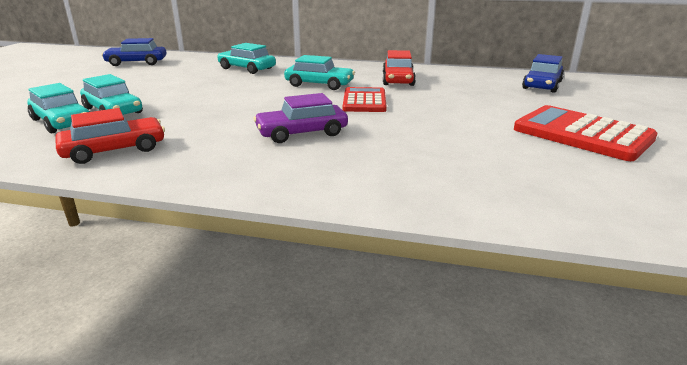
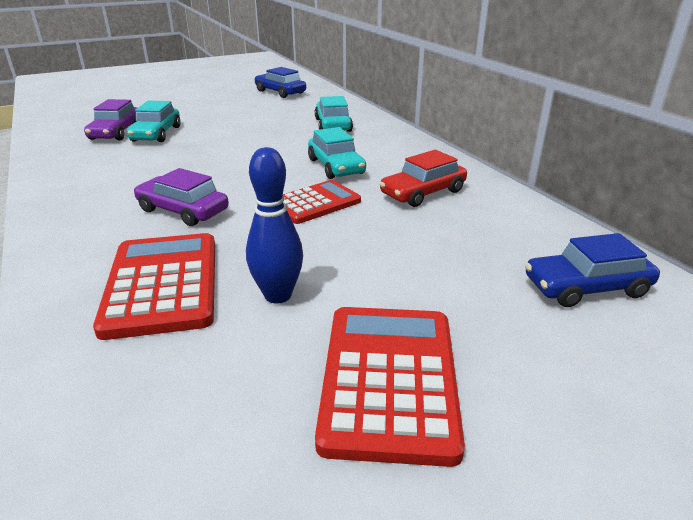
camera: 50 degrees right, 5 degrees up
turquoise car [27,83,90,133] -> purple car [84,99,137,141]
red car [55,108,165,164] -> none
none -> red calculator [93,233,215,340]
none -> blue bowling pin [246,147,303,304]

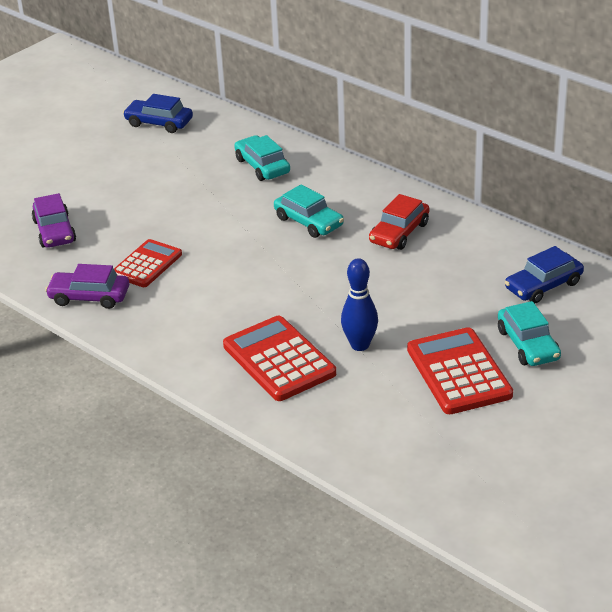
camera: 20 degrees left, 5 degrees up
turquoise car [127,101,181,142] -> turquoise car moved to [498,301,561,366]
purple car [134,168,229,226] -> purple car moved to [45,264,129,309]
red calculator [283,180,361,224] -> red calculator moved to [114,239,182,287]

